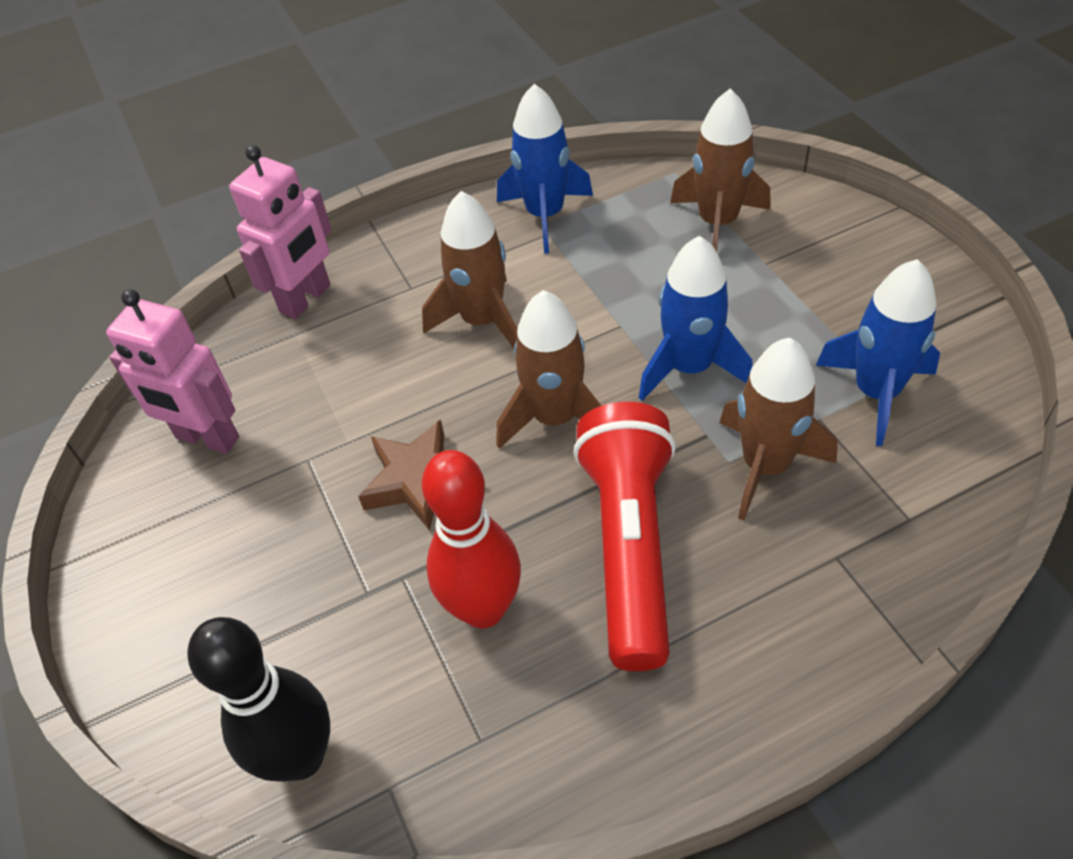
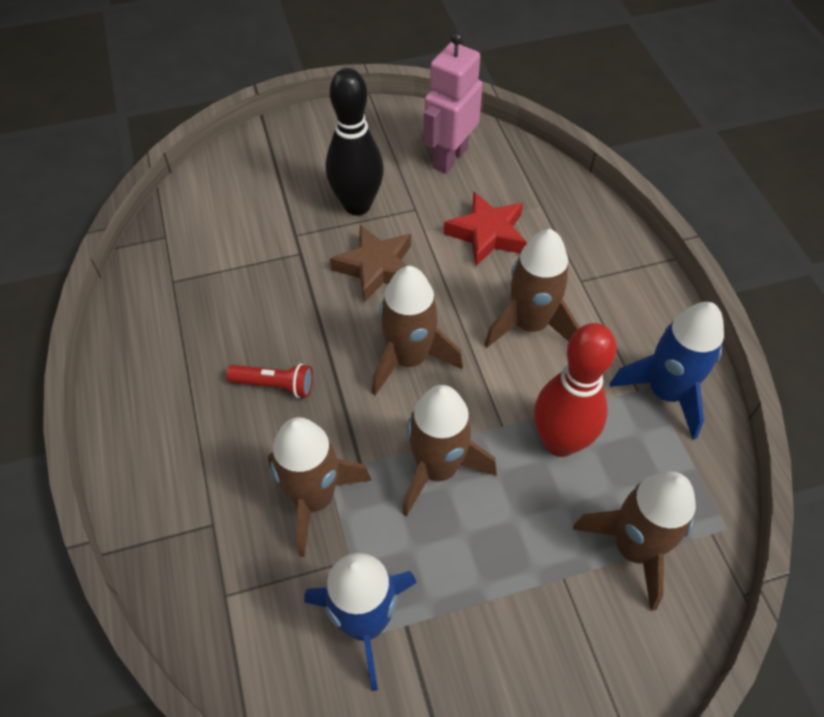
camera: 95 degrees right, 5 degrees up
black bowling pin [187,617,330,782] -> black bowling pin moved to [326,68,384,215]
pink robot [229,145,332,319] -> none
red bowling pin [422,450,521,628] -> red bowling pin moved to [534,323,617,457]
red flashlight [573,402,676,671] -> red flashlight [226,363,313,398], size x0.44
blue rocket [639,236,752,401] -> brown rocket [402,385,497,517]
none -> red star [444,192,527,266]

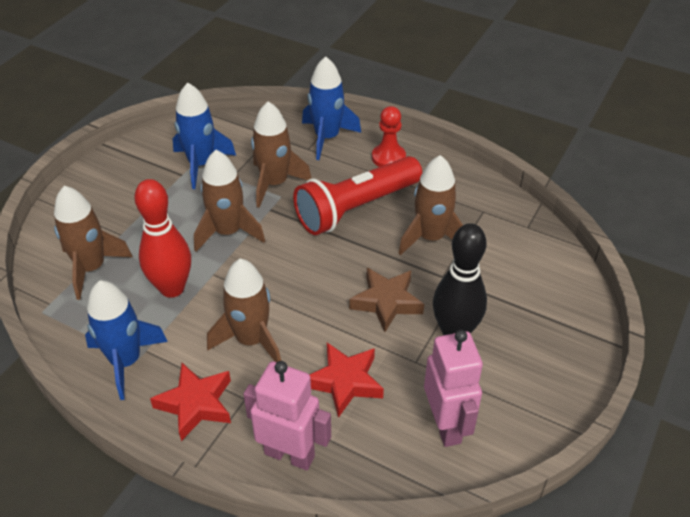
camera: 135 degrees right, 10 degrees down
red flashlight [226,363,313,398] -> red flashlight [293,156,422,235], size x2.30
brown rocket [372,266,463,395] -> brown rocket moved to [399,155,463,255]
none -> red star [150,363,231,441]
none -> pink robot [243,361,331,470]
none -> blue rocket [302,56,361,160]
none -> red pawn [372,106,406,167]

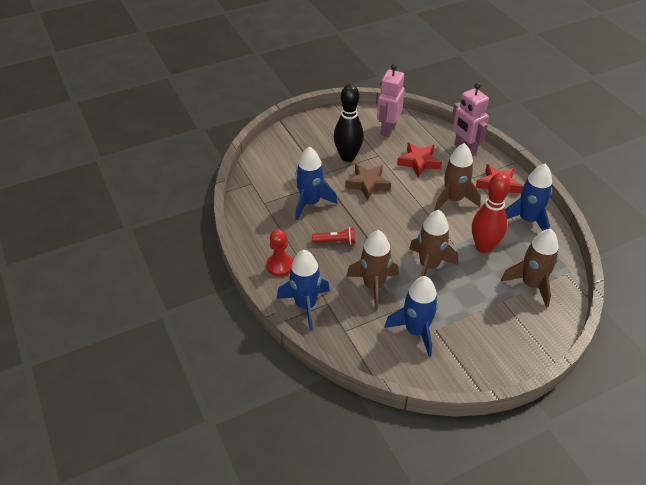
camera: 145 degrees left, 0 degrees up
red flashlight [293,156,422,235] -> red flashlight [312,227,355,245], size x0.44
brown rocket [399,155,463,255] -> blue rocket [295,147,337,220]

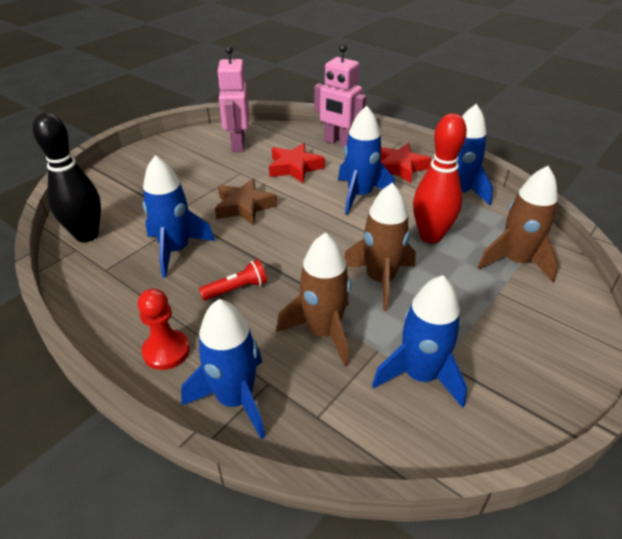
camera: 25 degrees left, 5 degrees down
black bowling pin [334,84,364,162] -> black bowling pin moved to [33,112,101,242]
brown rocket [434,143,481,211] -> blue rocket [338,106,395,215]

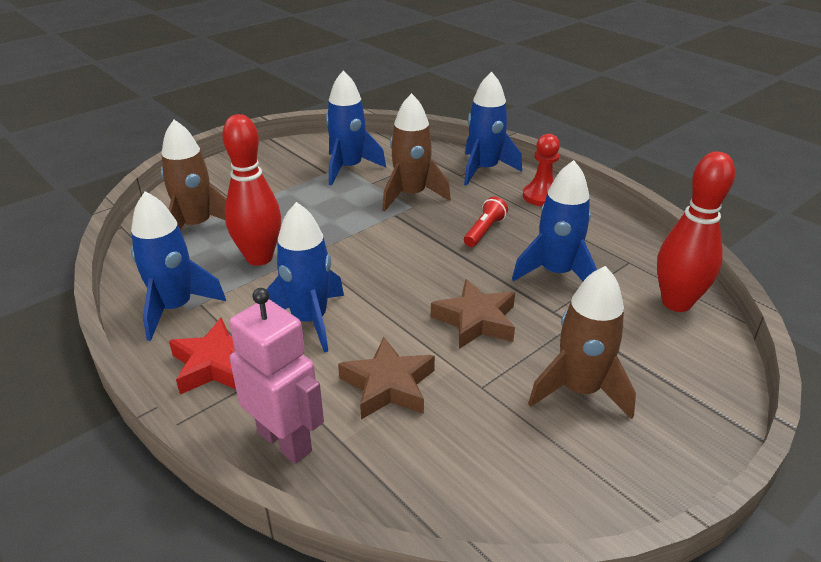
camera: 170 degrees left, 5 degrees down
black bowling pin [33,112,101,242] -> red bowling pin [657,151,735,312]
red flashlight [199,260,267,300] -> red flashlight turned 135 degrees clockwise [464,197,508,247]
pink robot [217,45,249,152] -> none
red star [269,143,325,183] -> brown star [338,337,435,419]
brown rocket [344,183,416,311] -> brown rocket moved to [528,266,636,419]

